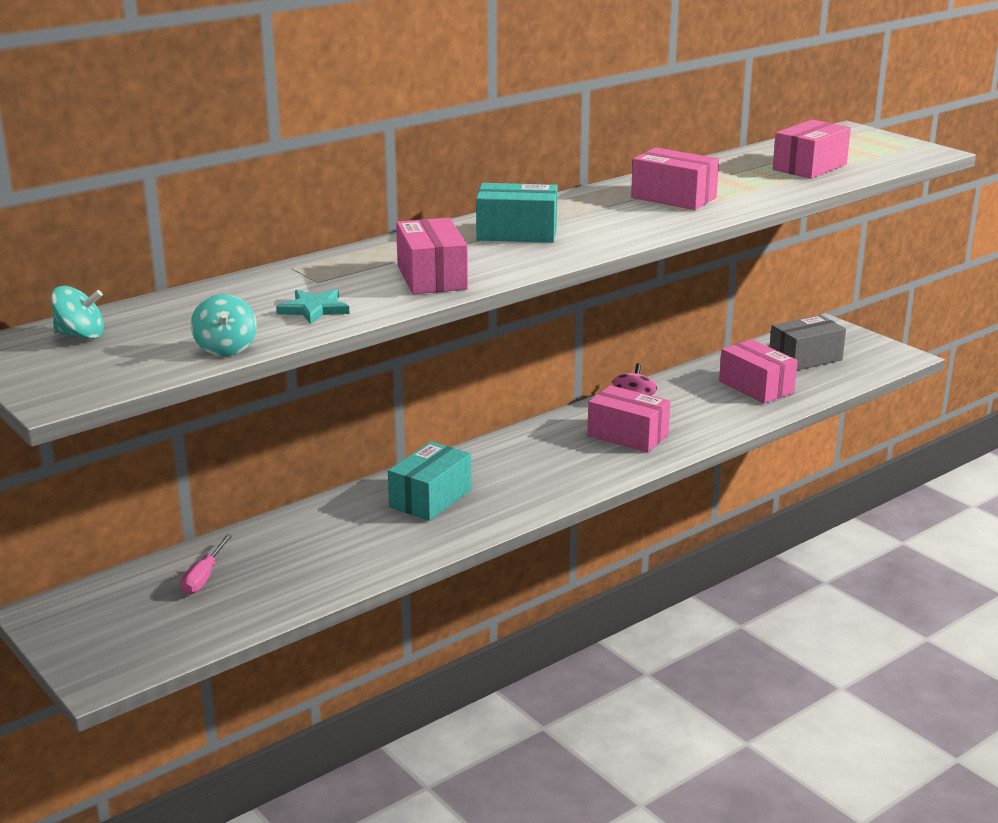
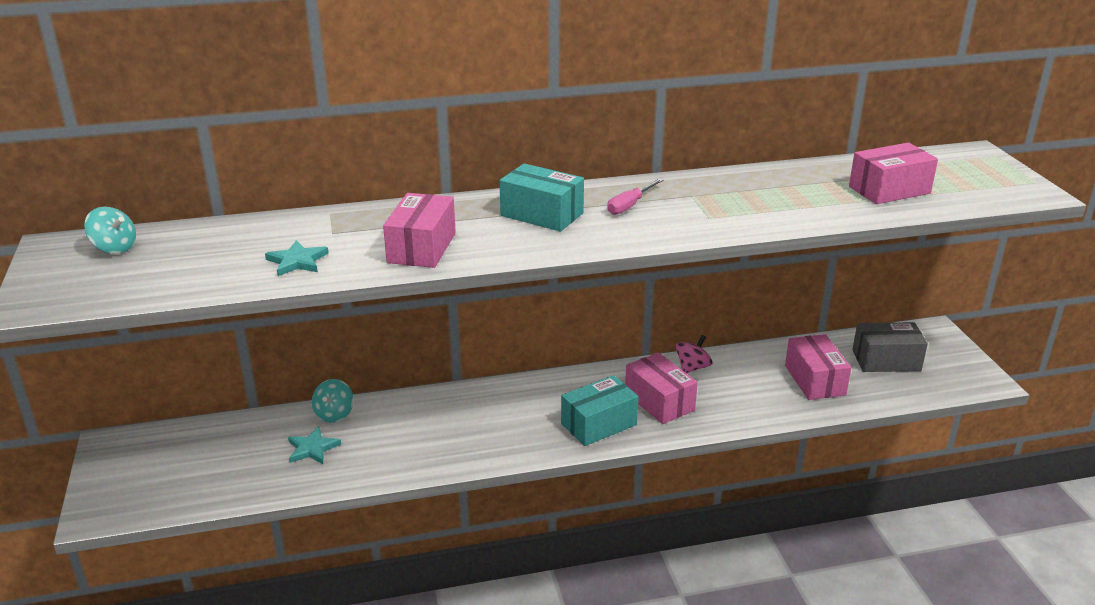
camera: 25 degrees right, 5 degrees up
pink screwdriver [180,534,233,594] -> pink screwdriver moved to [607,179,663,215]
turquoise spinning top [191,294,257,356] -> turquoise spinning top moved to [312,379,354,423]
turquoise box [388,441,472,521] -> turquoise box moved to [561,375,639,446]
pink box [631,147,719,210] -> none
none -> turquoise star [288,427,341,464]

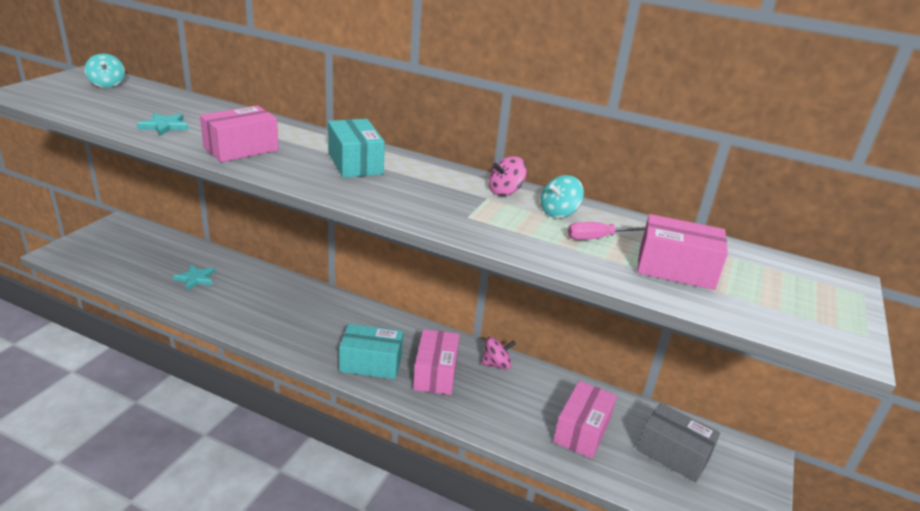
camera: 35 degrees right, 0 degrees up
turquoise spinning top [312,379,354,423] -> turquoise spinning top moved to [541,175,584,218]
pink screwdriver [607,179,663,215] -> pink screwdriver moved to [568,222,645,240]
none -> pink spinning top [489,156,527,196]

